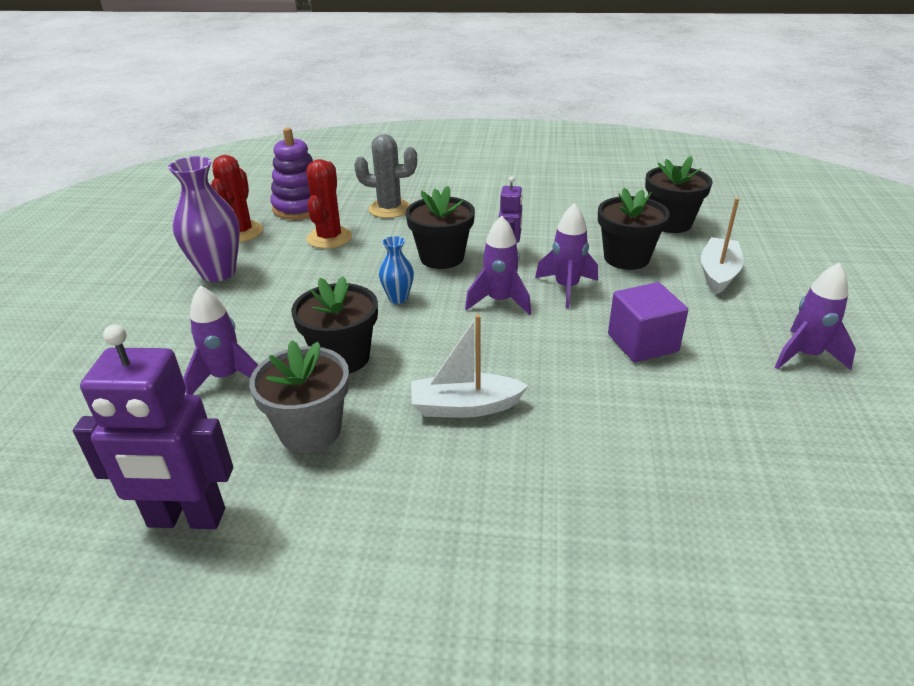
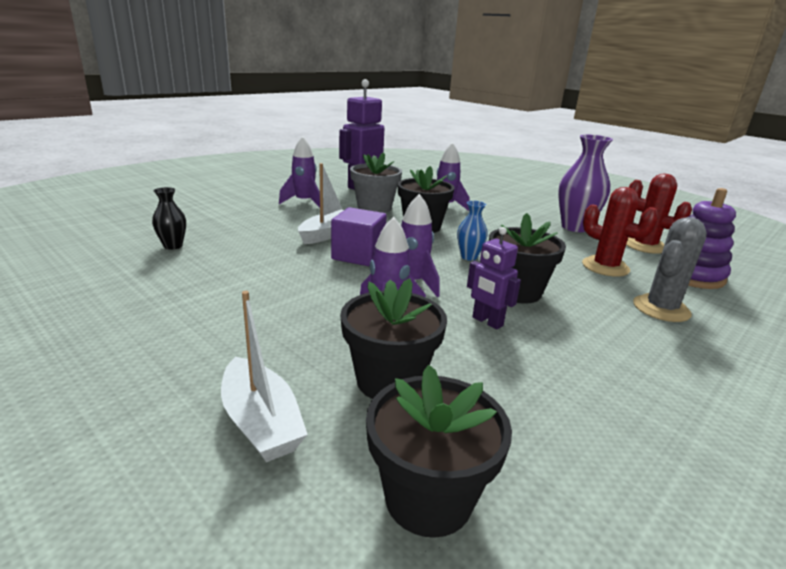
camera: 125 degrees right, 10 degrees down
purple cube [608,282,688,362] -> purple cube moved to [331,207,387,266]
purple rocket [775,263,856,370] -> purple rocket moved to [279,136,320,208]
none -> black vase [152,187,186,250]

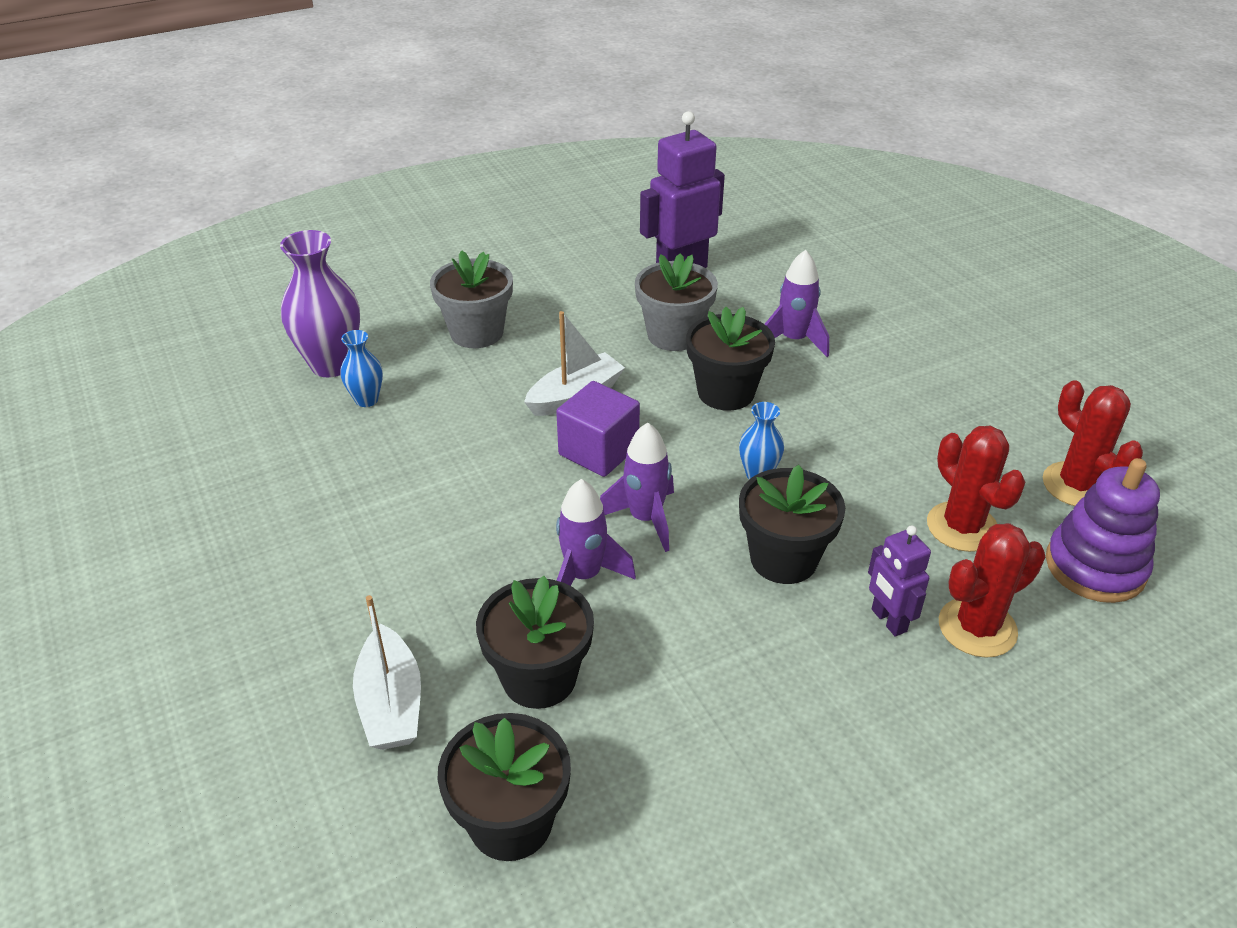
camera: 20 degrees right, 15 degrees up
black vase [152,187,186,250] -> blue vase [340,330,383,407]
purple rocket [279,136,320,208] -> none
purple robot [467,227,521,330] -> purple robot moved to [868,525,931,637]
purple vase [558,134,613,232] -> purple vase moved to [280,230,360,377]
grey cactus [633,217,707,322] -> red cactus [939,523,1045,658]
none -> grey flower pot [430,250,513,348]

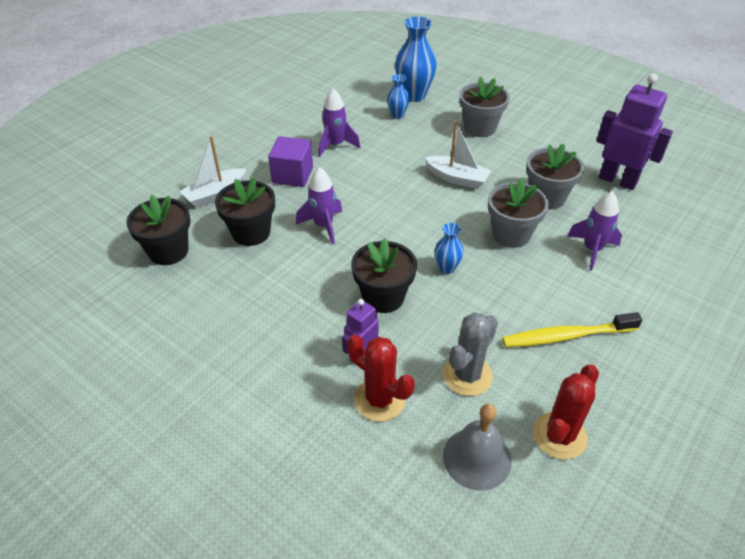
camera: 65 degrees right, 5 degrees up
purple vase [280,230,360,377] -> blue vase [395,16,437,102]
purple cube [556,381,640,477] -> purple cube moved to [268,136,313,187]
purple rocket [600,423,674,552] -> purple rocket moved to [318,89,360,157]
black flower pot [686,307,775,411] -> grey flower pot [488,178,549,248]
red cactus [927,426,1025,552] -> grey cactus [443,312,498,396]
purple stacking toy [1046,458,1160,603] -> grey bell [443,404,512,491]
none -> yellow toothbrush [502,312,643,347]

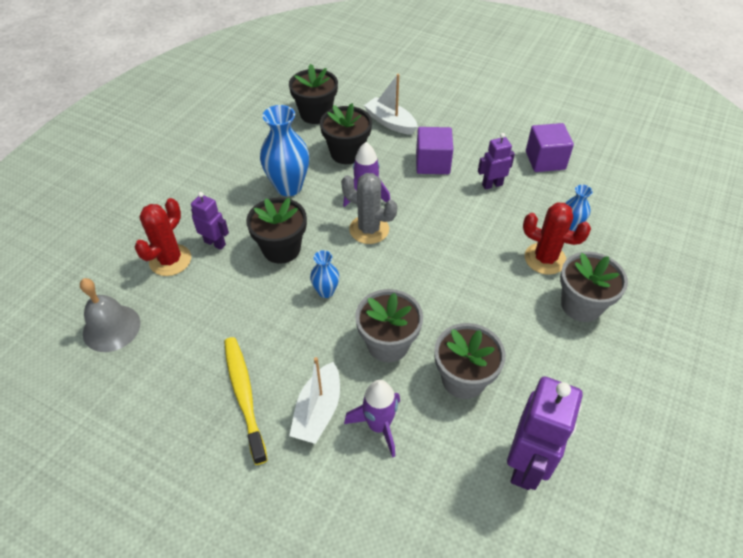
camera: 80 degrees right, 5 degrees up
purple rocket [318,89,360,157] -> purple robot [478,133,515,190]
blue vase [395,16,437,102] -> blue vase moved to [260,105,309,196]
white boat [424,121,491,189] -> white boat moved to [289,357,340,444]
grey cactus [443,312,498,396] -> grey cactus moved to [341,173,397,244]
red cactus [533,364,599,459] -> red cactus moved to [523,202,591,275]
none -> purple cube [526,123,574,172]

